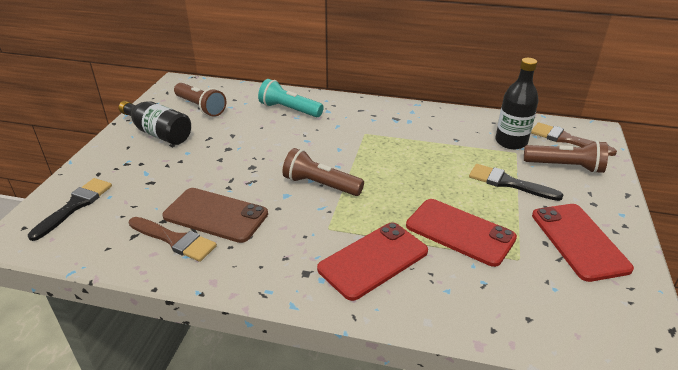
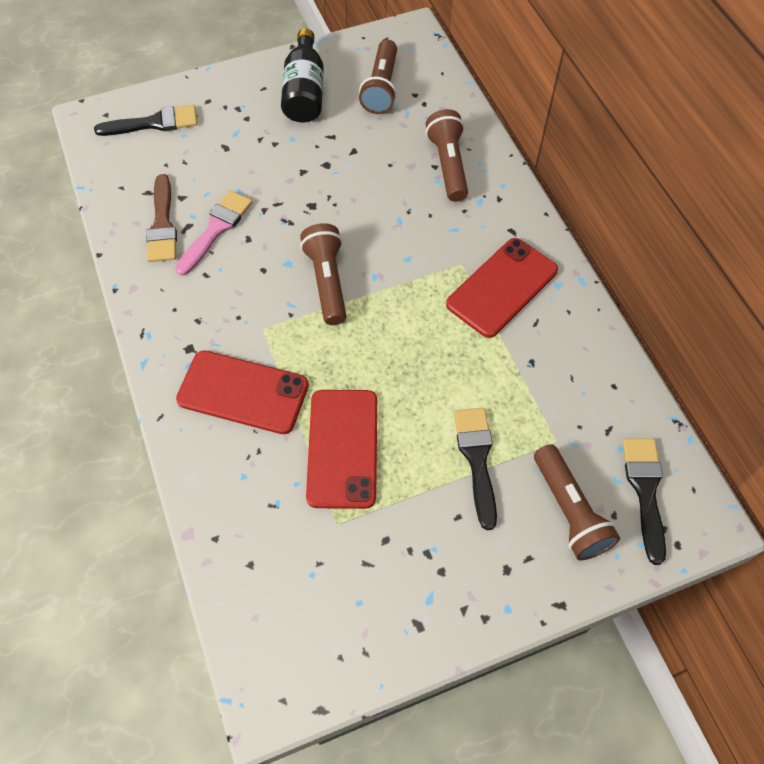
camera: 55 degrees right, 25 degrees up
brown phone [162,188,268,243] -> pink brush [175,190,253,276]
turquoise flashlight [258,79,324,117] -> brown flashlight [426,109,468,202]
black bottle [495,58,539,149] -> none
brown brush [531,122,617,156] -> black brush [622,438,666,565]
red phone [532,204,634,282] -> red phone moved to [446,238,558,338]

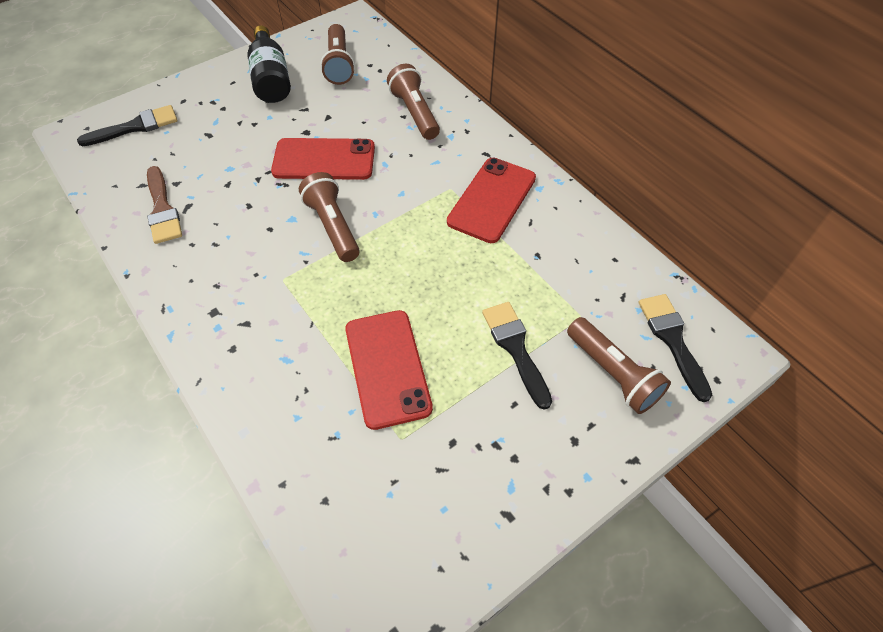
camera: 15 degrees left, 5 degrees down
pink brush [175,190,253,276] -> none
red phone [176,350,309,434] -> red phone moved to [271,138,375,180]

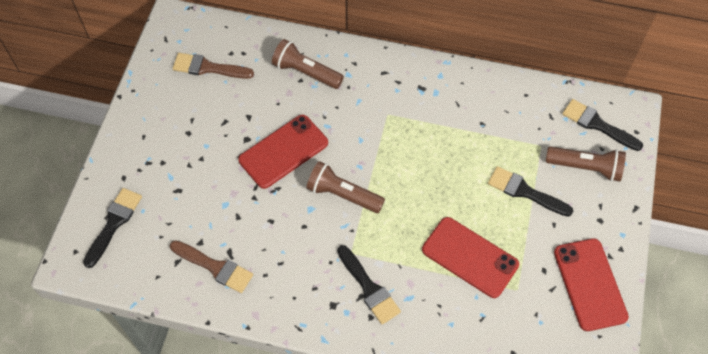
camera: 40 degrees left, 5 degrees up
black bottle [247,25,291,103] -> none
brown flashlight [320,24,355,85] -> brown brush [173,53,254,79]
red phone [447,158,536,243] -> red phone moved to [554,238,629,331]
none -> black brush [337,245,401,324]

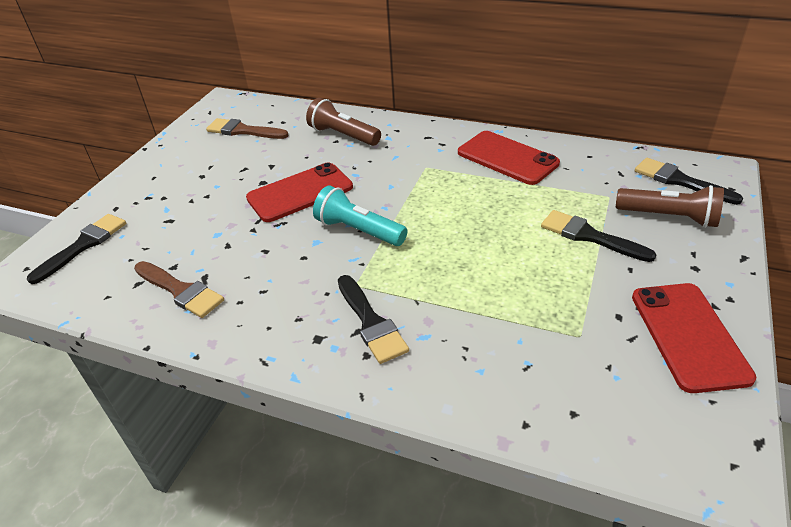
camera: 10 degrees right, 20 degrees down
brown flashlight [306,161,385,213] -> turquoise flashlight [313,186,408,246]
red phone [422,217,519,298] -> red phone moved to [458,131,560,185]

